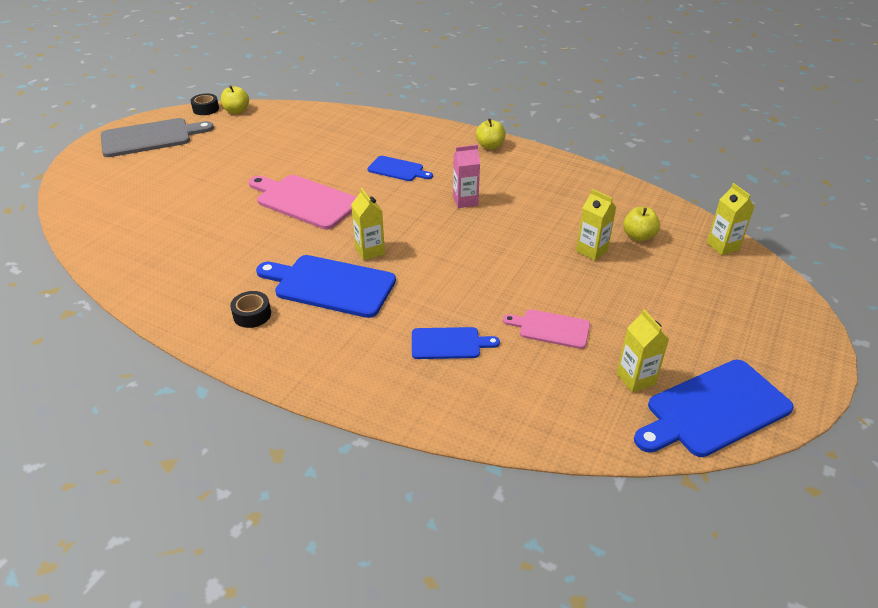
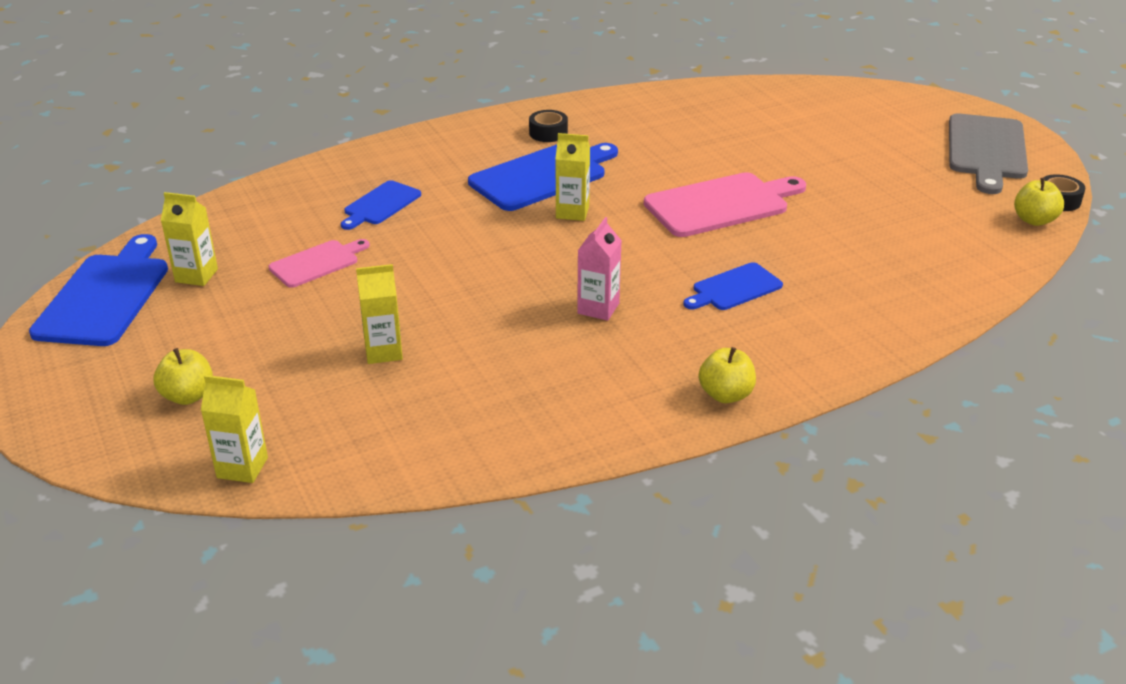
camera: 125 degrees right, 5 degrees down
yellow apple [623,207,660,241] -> yellow apple moved to [153,348,213,405]

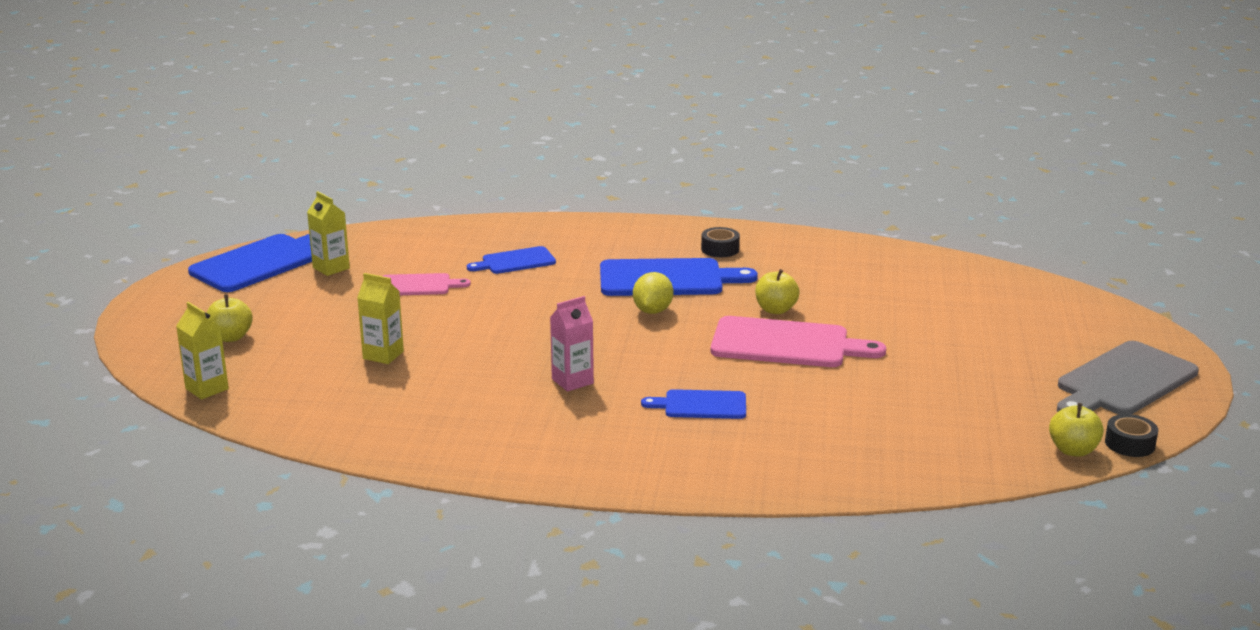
camera: 35 degrees right, 10 degrees down
yellow carton [555,133,590,221] -> yellow lemon [633,272,673,314]
yellow apple [699,347,756,403] -> yellow apple moved to [755,269,800,314]

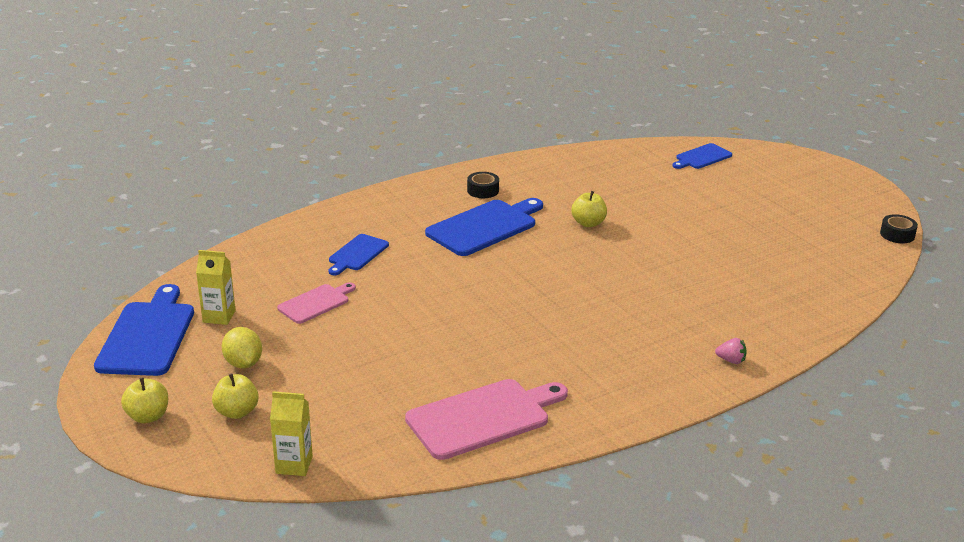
camera: 40 degrees left, 5 degrees up
yellow carton [357,273,404,364] -> none
pink carton [550,296,594,392] -> none
yellow lemon [633,272,673,314] -> yellow lemon moved to [222,327,262,368]
blue cutting board [641,389,746,419] -> blue cutting board moved to [672,143,732,169]
pink cutting board [711,316,886,367] -> pink cutting board moved to [405,379,568,460]
yellow apple [1049,403,1104,457] -> yellow apple moved to [121,377,168,423]
grey cutting board [1057,341,1199,415] -> none
none -> pink strawberry [715,338,747,364]

